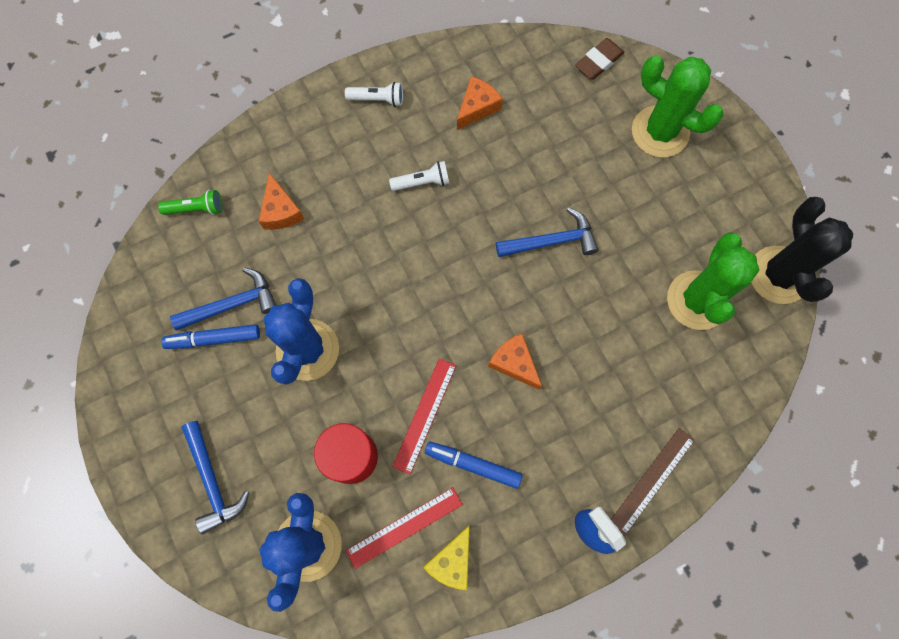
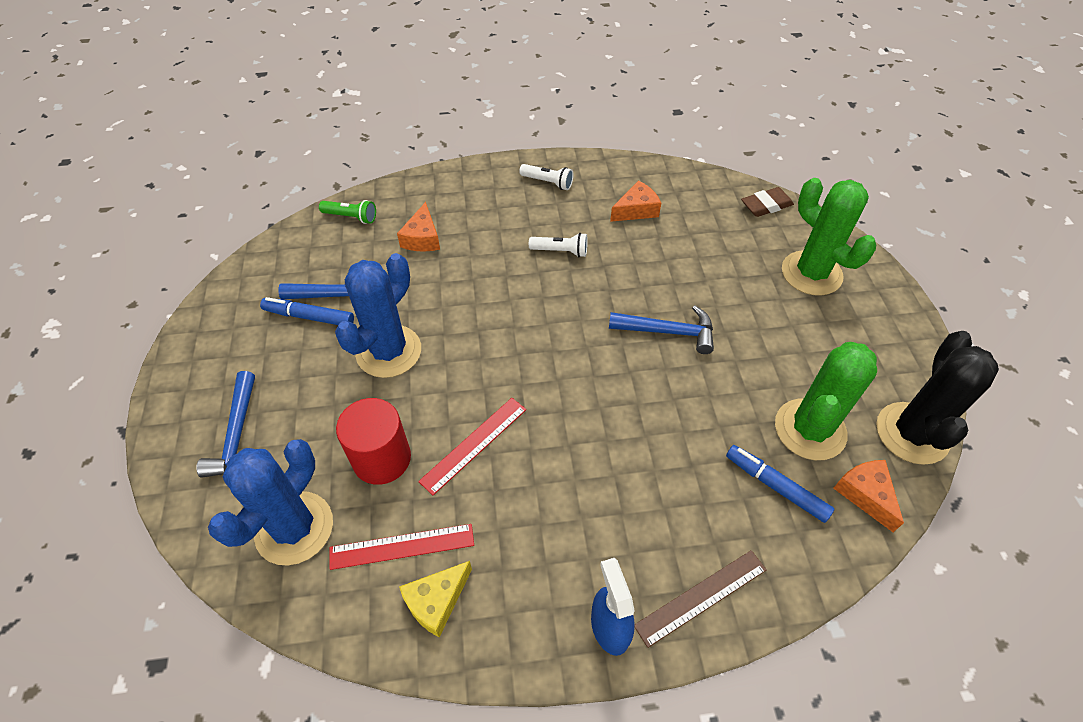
camera: 20 degrees right, 20 degrees down
blue marker [425,442,522,489] -> blue marker moved to [726,445,834,523]
orange cheese [488,333,542,390] -> orange cheese moved to [833,460,904,532]

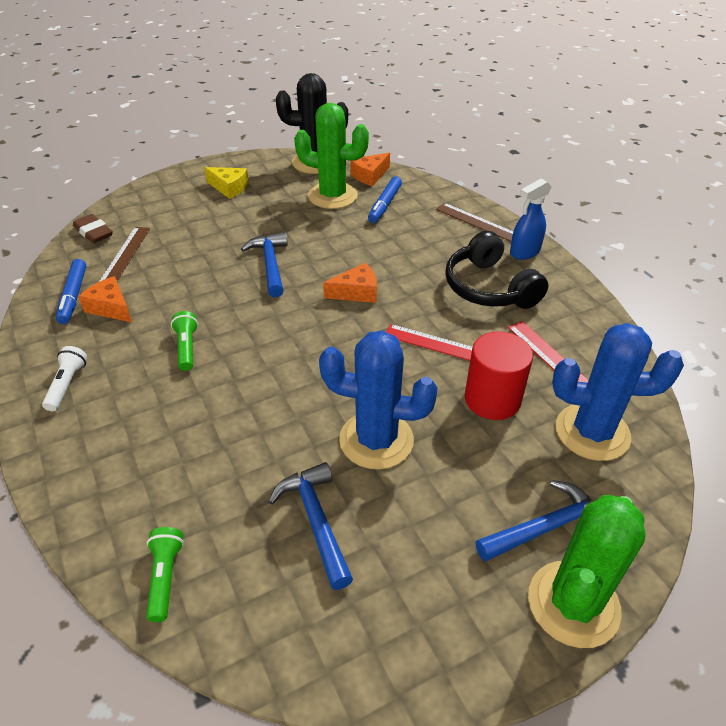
camera: 110 degrees left, 10 degrees down
blue marker [260,297,354,325] -> blue marker moved to [56,259,86,324]
orange cheese [397,202,440,252] -> orange cheese moved to [323,263,377,303]
yellow cheese [399,561,472,637] -> yellow cheese moved to [204,167,249,199]
white flashlight [529,233,588,257] -> green flashlight [171,311,198,371]
green cactus [782,178,876,296] -> green cactus moved to [528,495,646,648]
none -> brown ruler [99,227,150,282]
none -> black headphones [445,231,548,309]

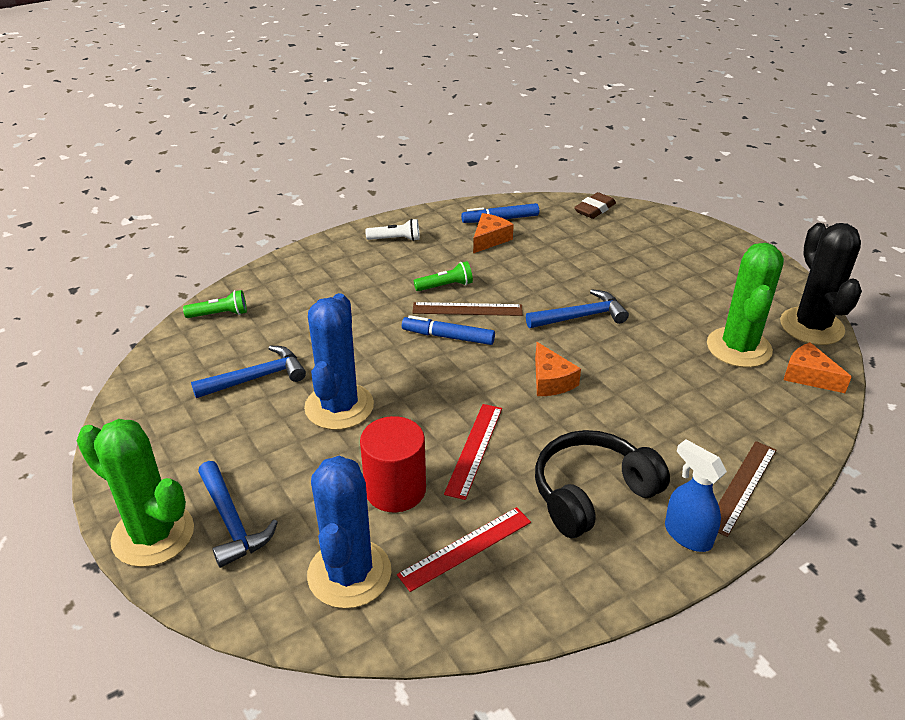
camera: 85 degrees right, 5 degrees down
brown ruler [99,227,150,282] -> brown ruler moved to [412,302,523,316]
yellow cheese [204,167,249,199] -> none
blue marker [368,177,402,223] -> blue marker moved to [402,315,495,345]

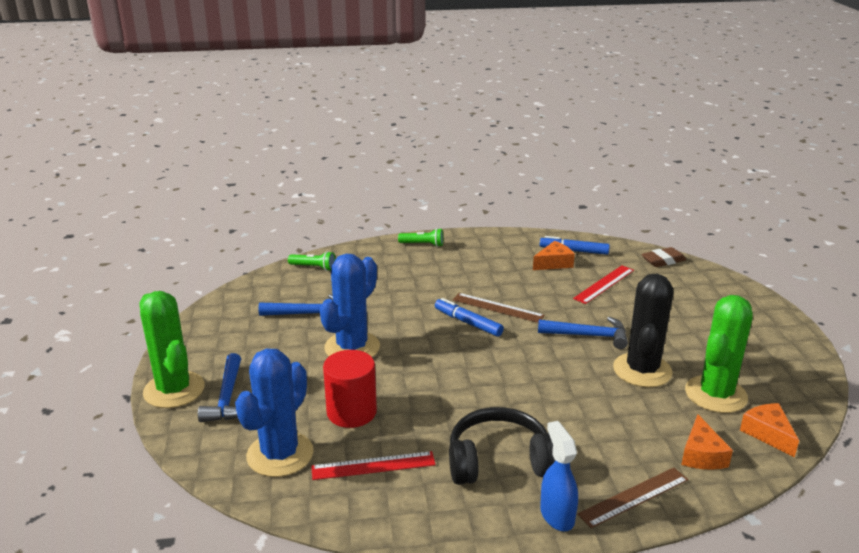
camera: 25 degrees right, 10 degrees down
white flashlight [365,219,420,241] -> none
green flashlight [414,261,473,291] -> green flashlight moved to [398,228,443,247]
red ruler [444,404,502,500] -> red ruler moved to [573,265,634,304]
orange cheese [535,342,581,396] -> orange cheese moved to [681,414,733,470]
black cactus [780,223,862,345] -> black cactus moved to [613,274,673,387]

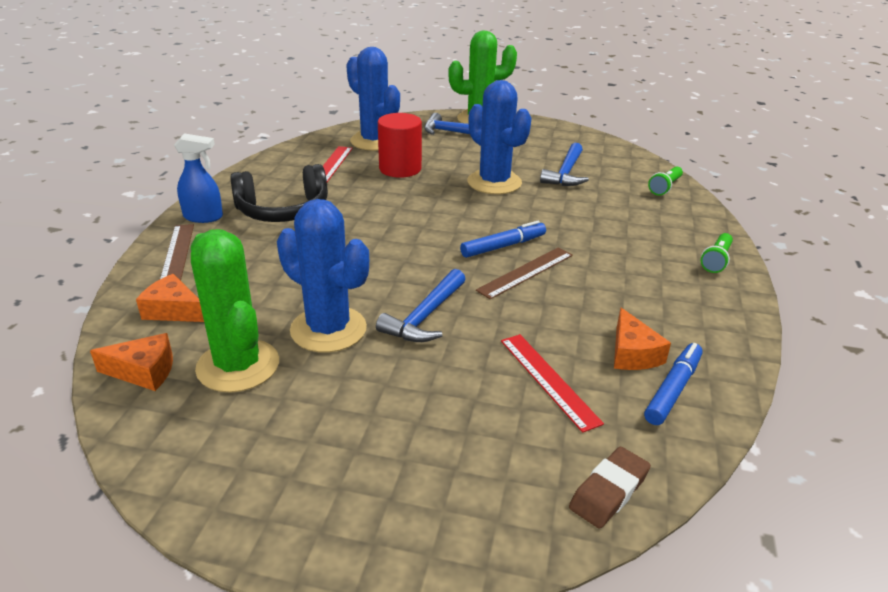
camera: 110 degrees right, 5 degrees up
black headphones [449,407,555,485] -> black headphones turned 60 degrees clockwise [230,164,328,222]
black cactus [613,274,673,387] -> blue cactus [277,199,369,353]
brown eraser [641,247,686,267] -> brown eraser turned 45 degrees clockwise [569,447,651,529]

